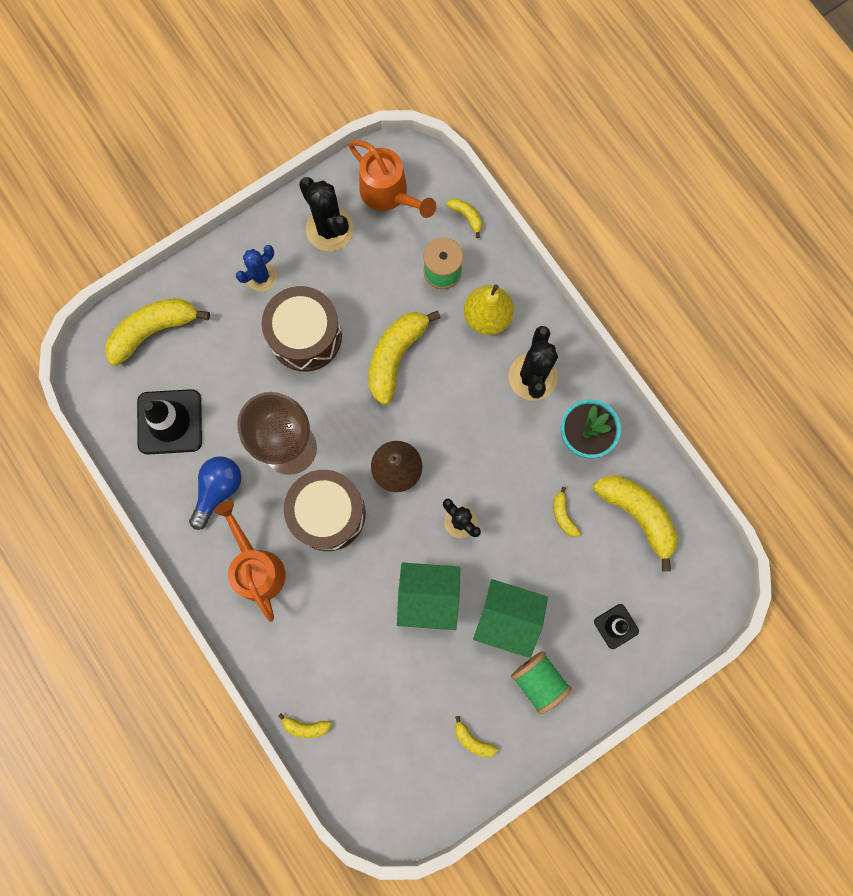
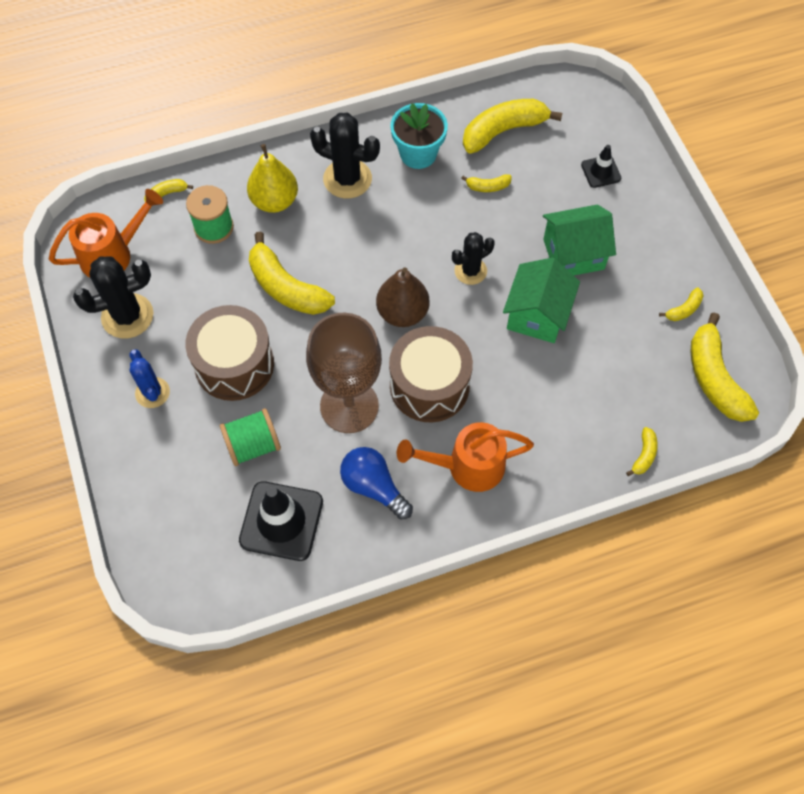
camera: 75 degrees left, 15 degrees down
yellow banana [105,298,210,366] -> yellow banana moved to [690,312,759,422]
green house [473,579,548,658] -> green house turned 45 degrees clockwise [543,204,616,275]
green spool [511,651,572,714] -> green spool moved to [220,408,281,466]

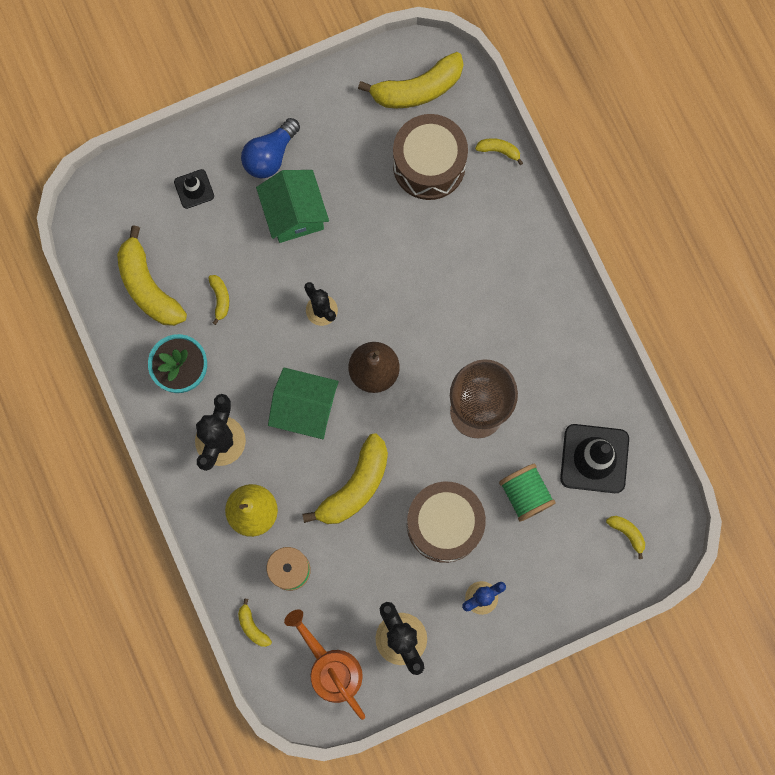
camera: 95 degrees left, 15 degrees up
blue light bulb [340,447,413,520] -> blue light bulb moved to [241,118,300,178]
brown drum [389,326,473,422] -> brown drum moved to [393,114,468,200]
orange watering can [397,422,534,492] -> none
green house [503,258,580,343] -> green house moved to [268,368,339,439]
yellow banana [659,287,704,321] -> yellow banana moved to [606,516,645,559]

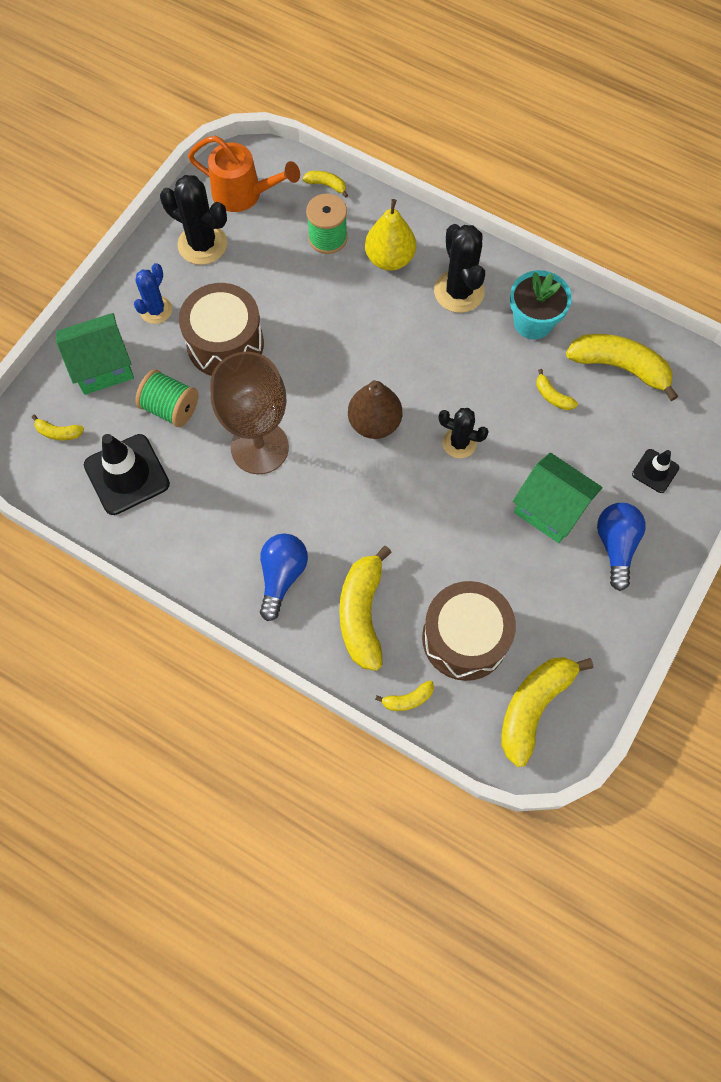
camera: 145 degrees right, 10 degrees down
green house [268,368,339,439] -> green house moved to [56,313,134,395]
yellow banana [302,434,388,524] -> yellow banana moved to [339,546,392,671]
none -> blue light bulb [260,533,308,621]

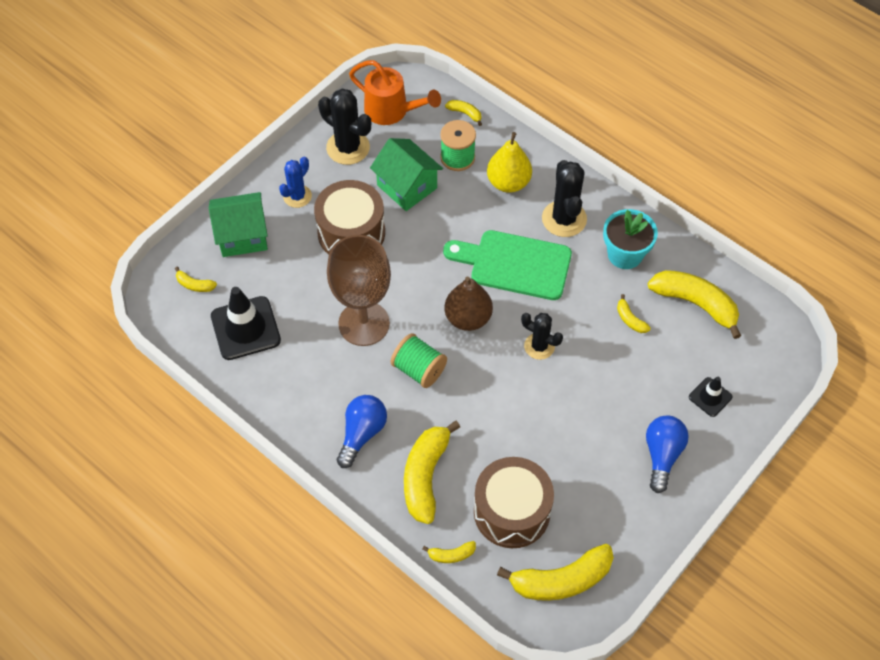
camera: 10 degrees right, 10 degrees down
green spool [135,369,198,427] -> green spool moved to [391,333,447,388]
yellow banana [501,657,593,767] -> yellow banana turned 150 degrees counterclockwise [497,544,614,601]
green house [513,453,603,543] -> green house moved to [370,138,443,211]
none -> green cutting board [443,230,572,300]

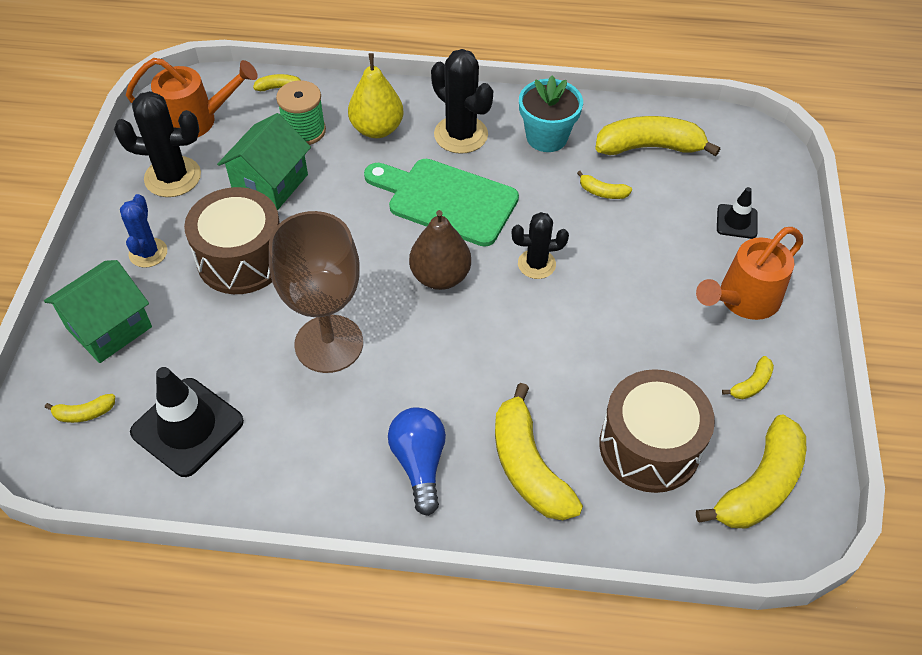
camera: 35 degrees left, 5 degrees down
green house [370,138,443,211] -> green house turned 75 degrees counterclockwise [217,113,311,210]
green spool [391,333,447,388] -> none
yellow banana [423,541,476,563] -> yellow banana moved to [722,356,774,399]
green cutting board [443,230,572,300] -> green cutting board turned 45 degrees clockwise [364,159,519,247]
blue light bulb [646,415,689,493] -> orange watering can [696,227,803,320]

